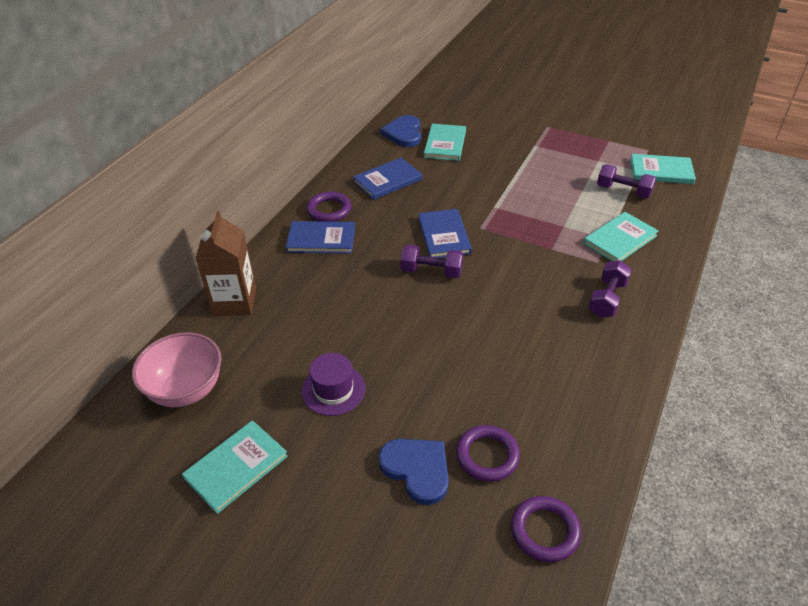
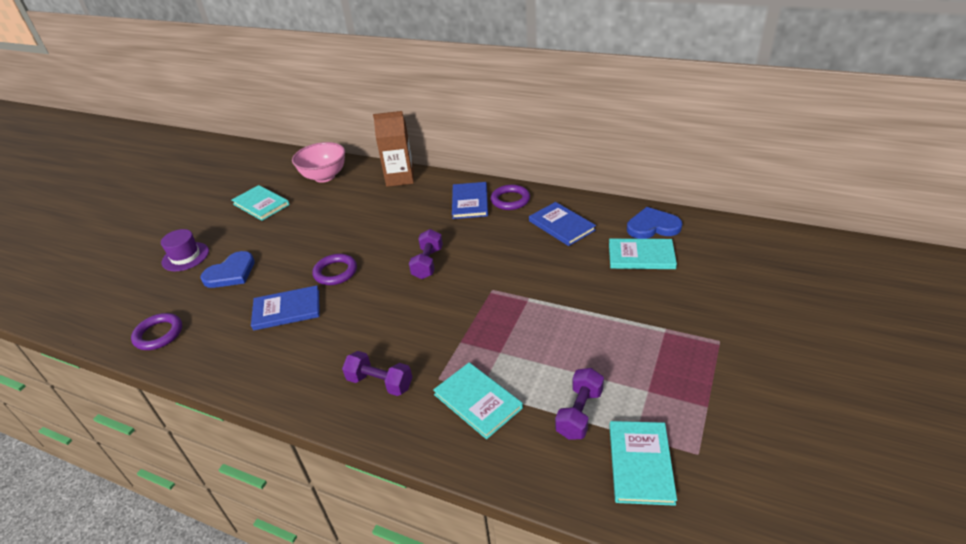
camera: 90 degrees right, 5 degrees down
purple hat [302,353,366,416] -> purple hat moved to [161,229,209,271]
blue book [418,209,472,258] -> blue book moved to [251,285,320,331]
purple ring [456,425,520,482] -> purple ring moved to [312,254,357,285]

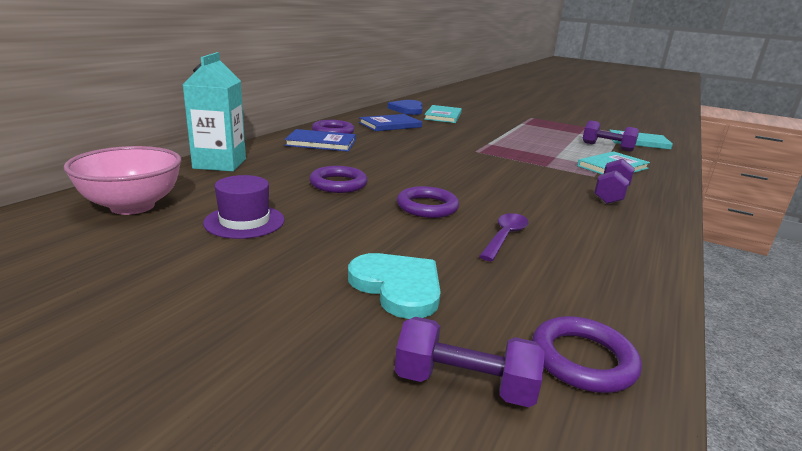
camera: 90 degrees left, 15 degrees down
purple hat [161,229,209,271] -> purple hat moved to [203,175,285,239]
blue heart [201,251,255,288] -> turquoise heart [348,253,441,319]
turquoise book [231,185,290,221] -> none
blue book [251,285,320,331] -> purple spoon [479,213,529,261]
brown carton [373,111,414,187] -> turquoise carton [183,52,246,172]
purple dumbbell [409,229,443,279] -> purple dumbbell moved to [395,317,545,407]
none -> purple ring [309,166,368,193]

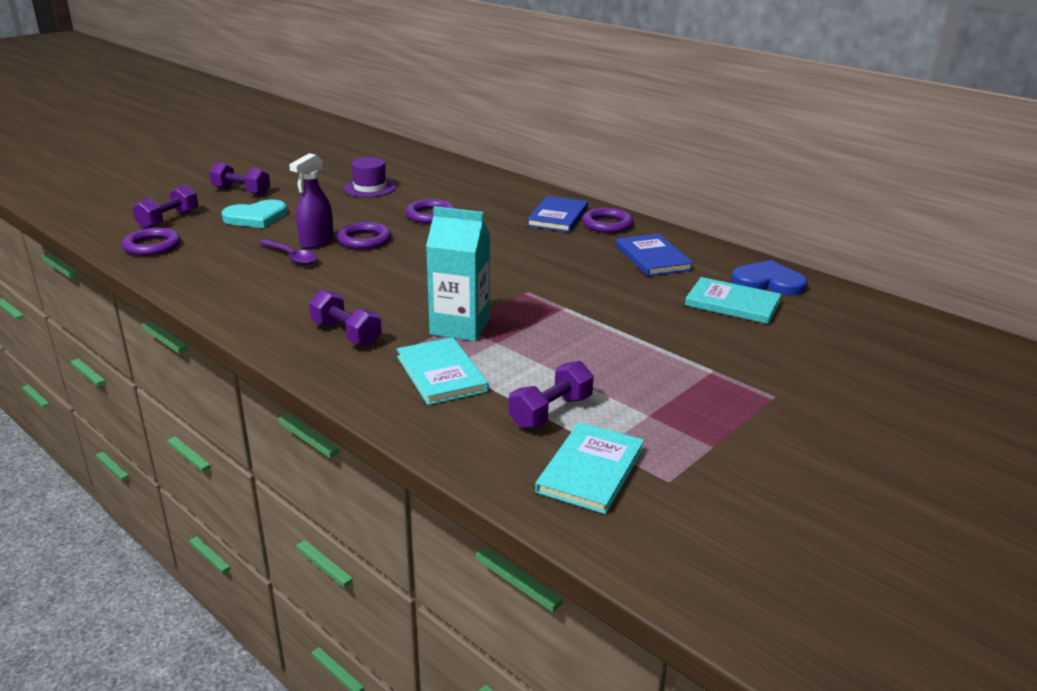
camera: 105 degrees right, 5 degrees up
pink bowl [64,146,181,215] -> none
turquoise carton [183,52,246,172] -> turquoise carton moved to [426,206,490,341]
none -> purple dumbbell [209,162,270,195]
none -> purple spray bottle [289,153,334,249]

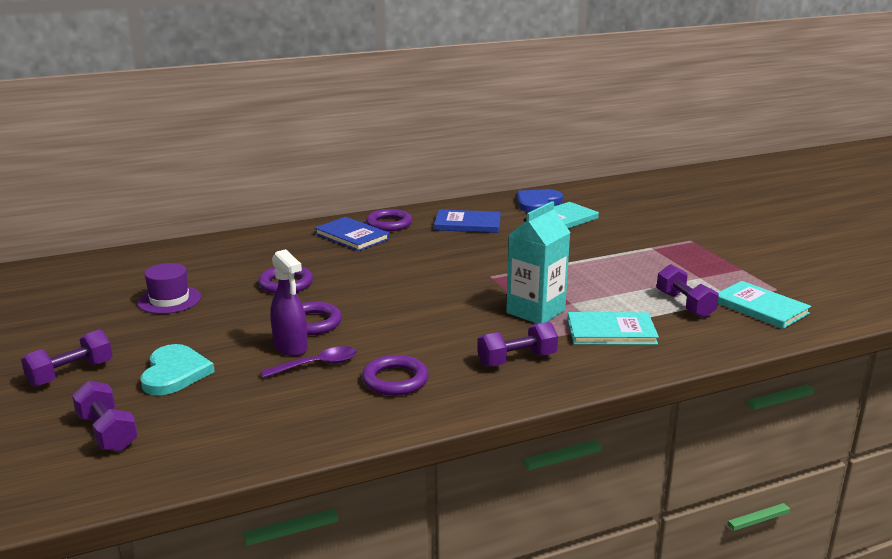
camera: 65 degrees left, 5 degrees down
purple ring [122,228,181,256] -> purple ring moved to [362,355,429,396]

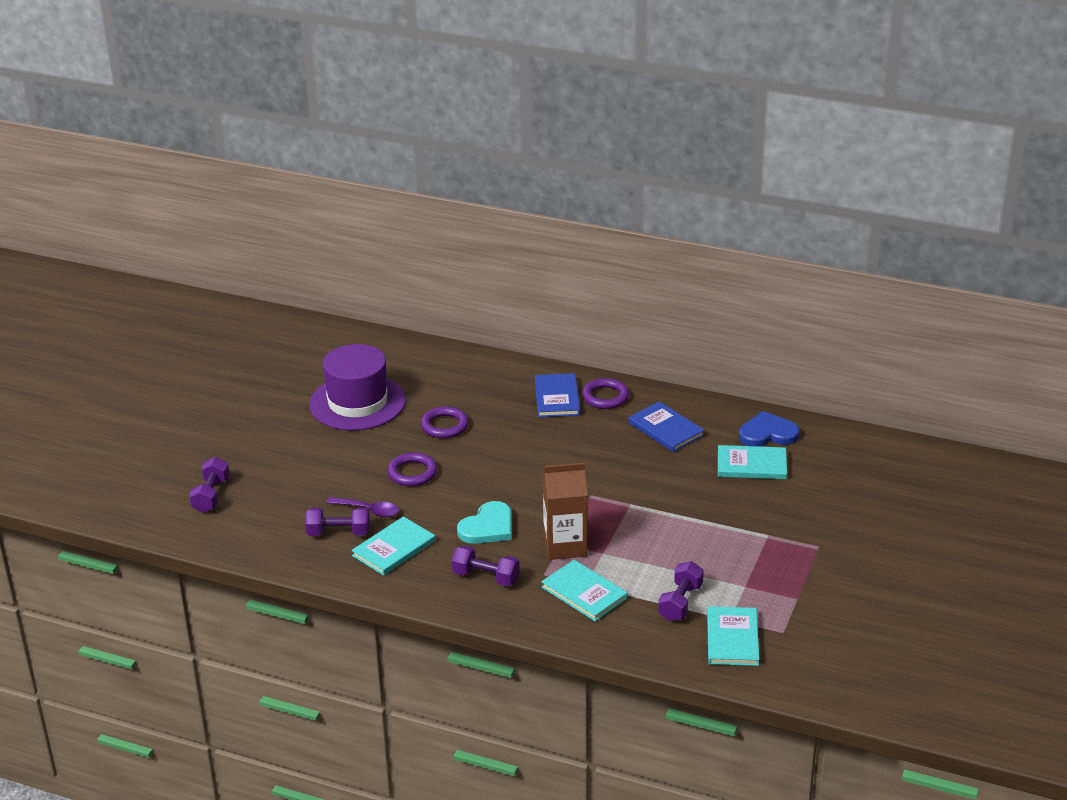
camera: 45 degrees right, 10 degrees up
purple dumbbell [21,330,113,387] -> purple dumbbell moved to [305,508,370,536]
purple hat [137,263,201,314] -> purple hat [309,344,406,431], size x1.86
turquoise heart [141,344,215,395] -> turquoise heart moved to [457,501,512,544]
purple spray bottle [270,249,308,356] -> none
purple ring [362,355,429,396] -> turquoise book [351,516,435,576]
turquoise carton [506,201,570,324] -> brown carton [543,463,588,560]

